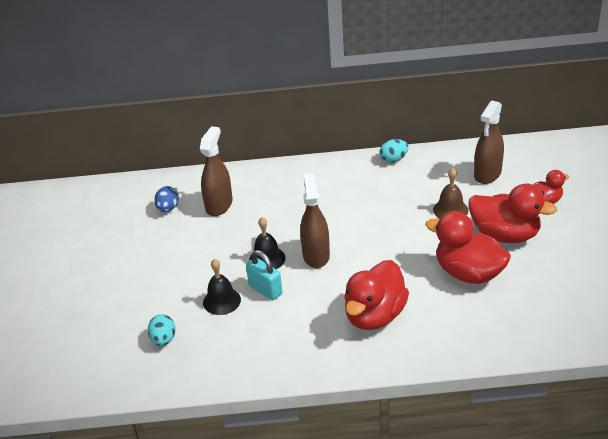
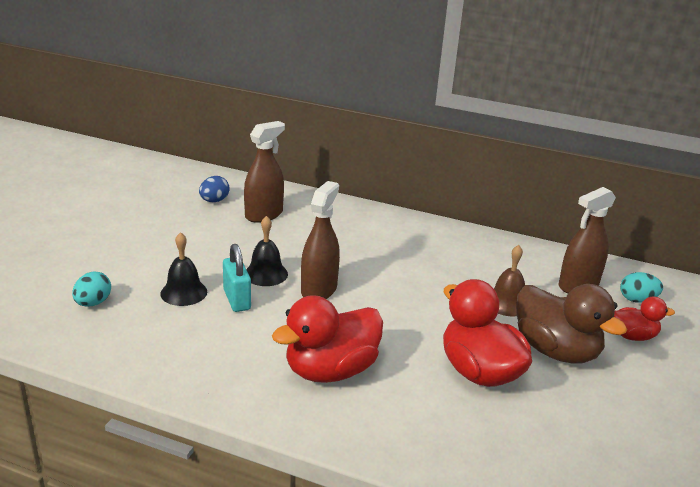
camera: 20 degrees right, 10 degrees down
turquoise egg [380,139,408,163] -> turquoise egg moved to [620,272,663,303]
red duck [468,183,557,243] -> brown duck [517,284,627,364]

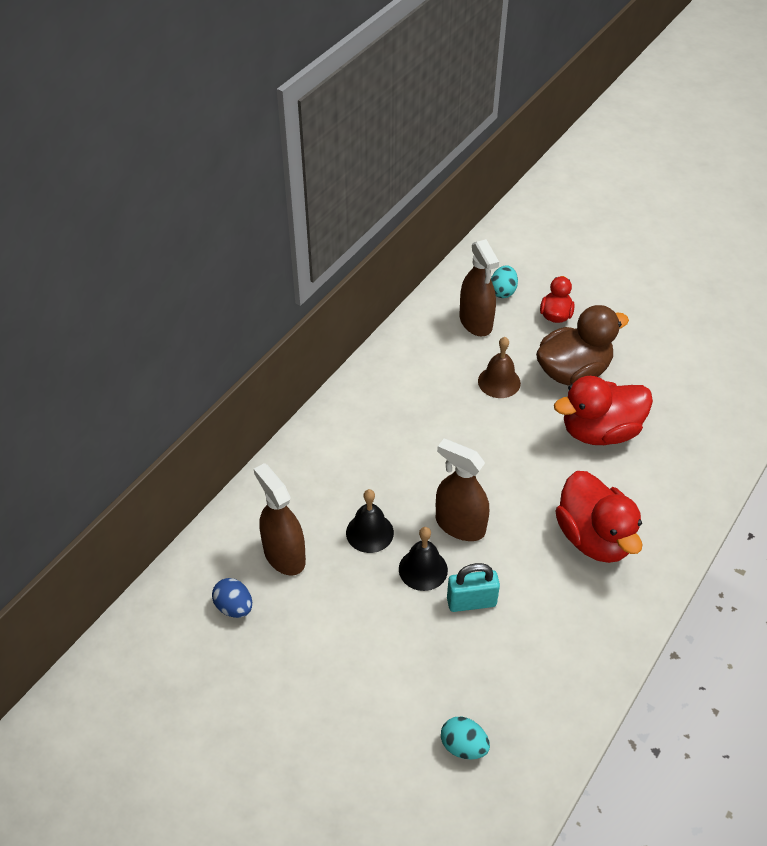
camera: 75 degrees left, 20 degrees up
black bell [161,232,207,306] -> black bell moved to [346,489,394,553]

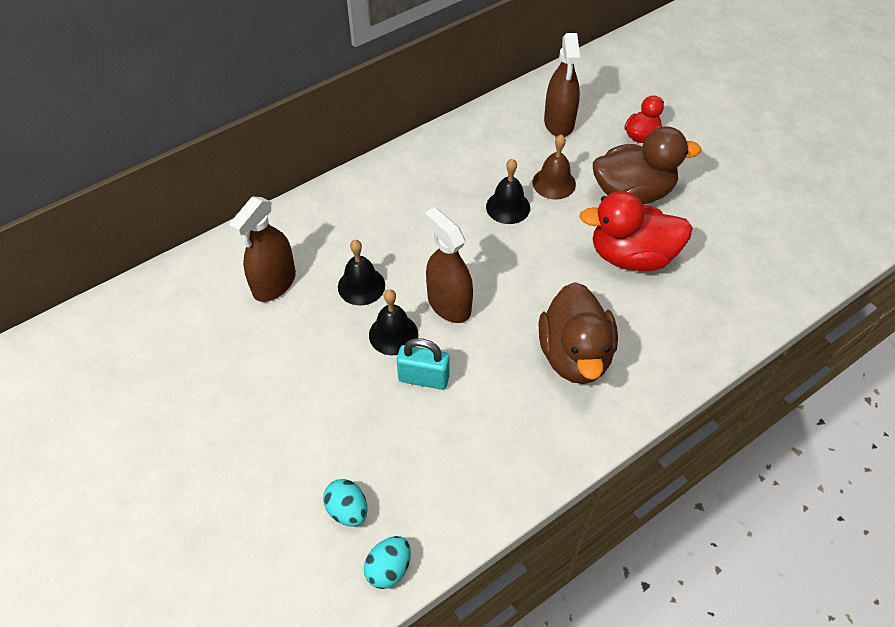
camera: 20 degrees right, 5 degrees up
blue egg [212,578,252,618] -> none
brown spray bottle [254,463,306,576] -> brown spray bottle turned 135 degrees counterclockwise [229,197,296,302]
turquoise egg [491,265,518,298] -> turquoise egg moved to [364,536,411,589]
red duck [556,471,642,563] -> brown duck [538,282,618,384]
none -> black bell [486,159,530,224]

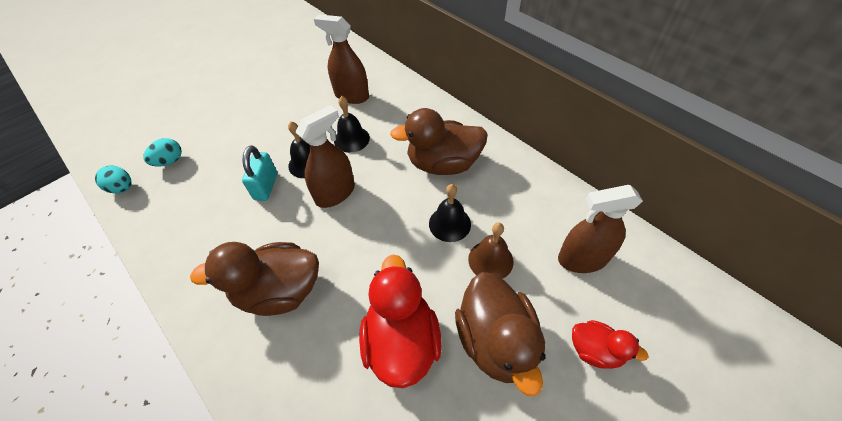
camera: 85 degrees right, 0 degrees up
none -> brown duck [390,108,488,175]

